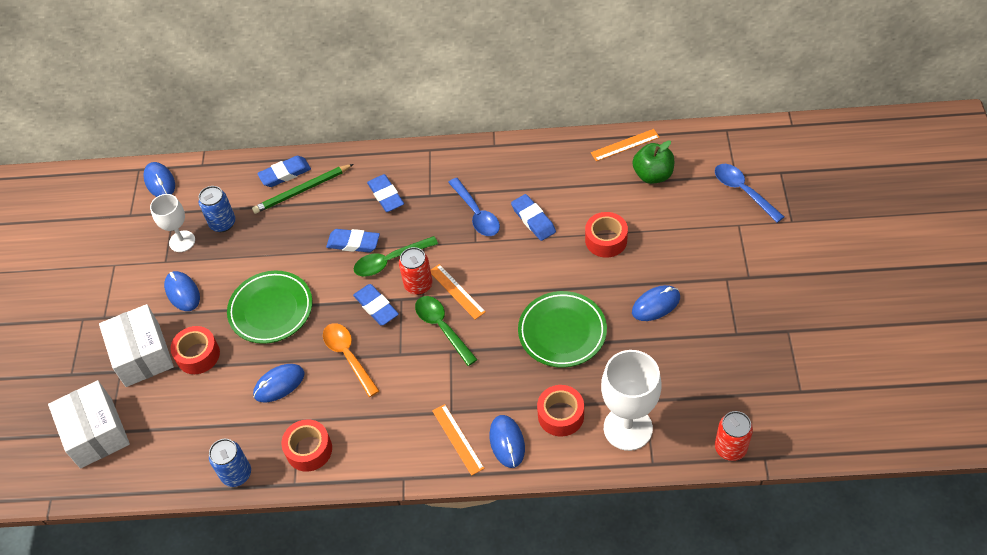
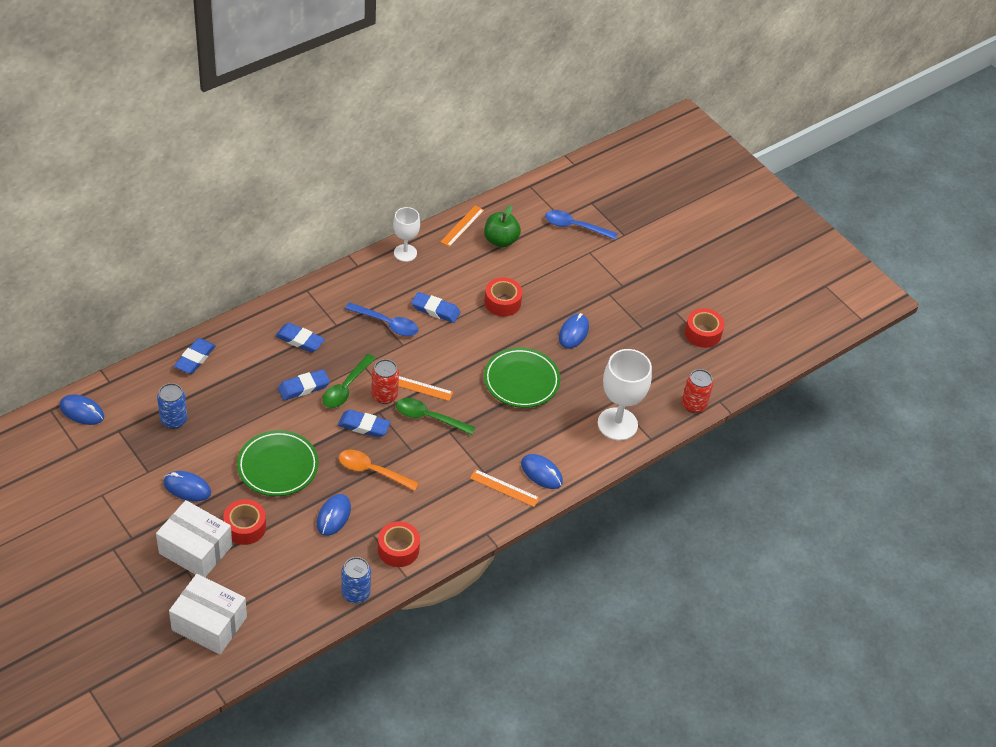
camera: 45 degrees left, 5 degrees down
white goblet [150,194,195,252] -> white goblet moved to [393,207,420,262]
green pencil [252,164,353,214] -> none
red tape [537,385,584,437] -> red tape moved to [685,308,724,348]

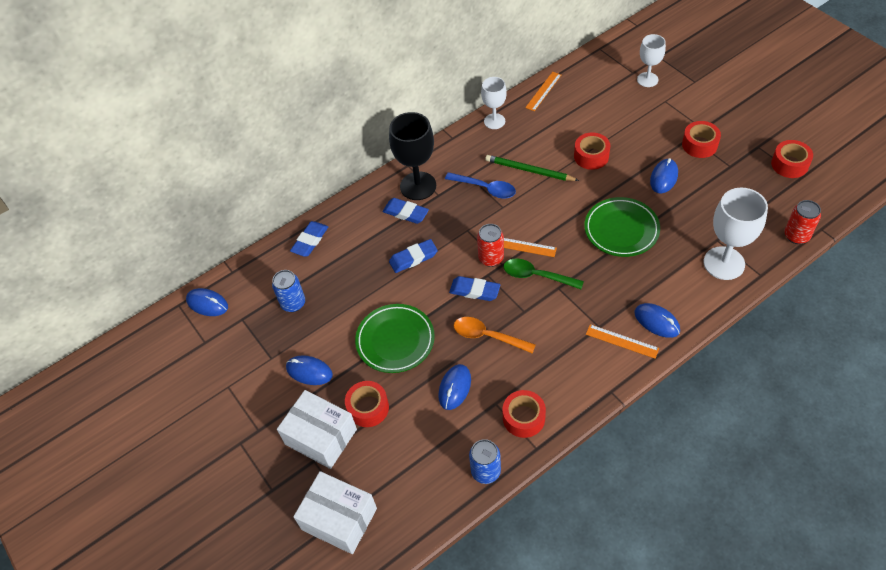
camera: 10 degrees right, 5 degrees up
green spoon [322,354,376,408] -> none
blue eraser [411,292,460,323] -> green pencil [485,155,579,181]
green apple [484,205,521,248] -> none
blue spoon [545,210,618,240] -> white goblet [637,34,666,87]
none -> black goblet [389,112,436,200]
none -> red tape [682,121,721,158]

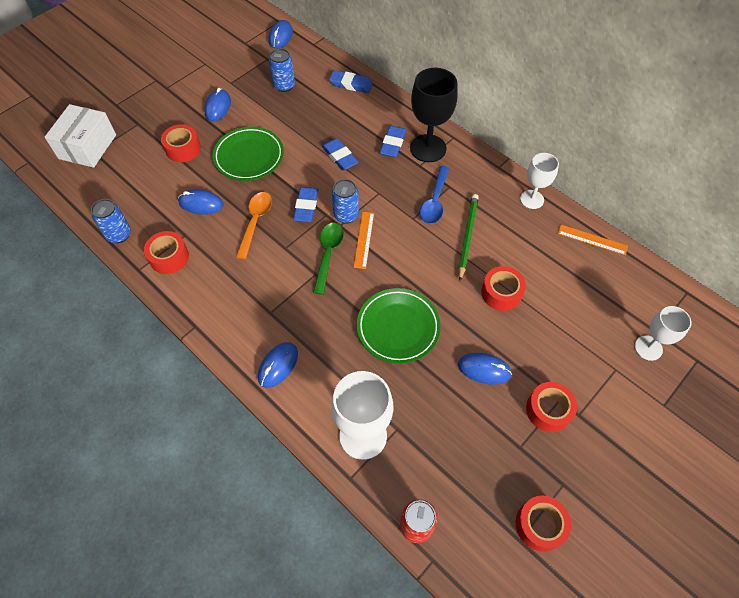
camera: 75 degrees right, 5 degrees up
white box [277,390,357,469] -> none
red can [477,224,504,267] -> blue can [332,179,359,224]
orange ruler [586,324,659,359] -> none

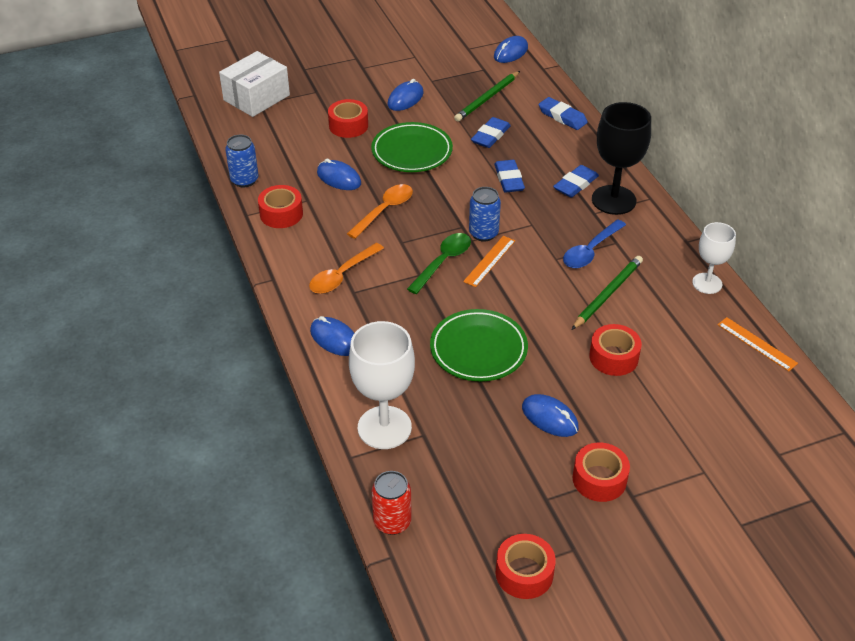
camera: 25 degrees right, 15 degrees down
blue mouse [258,342,298,388] -> blue mouse turned 75 degrees clockwise [310,316,354,356]
blue can [269,48,295,92] -> green pencil [454,71,520,121]
blue eraser [293,187,318,222] -> blue eraser moved to [471,117,511,148]
white goblet [635,306,691,361] -> none
none -> orange spoon [309,243,384,294]

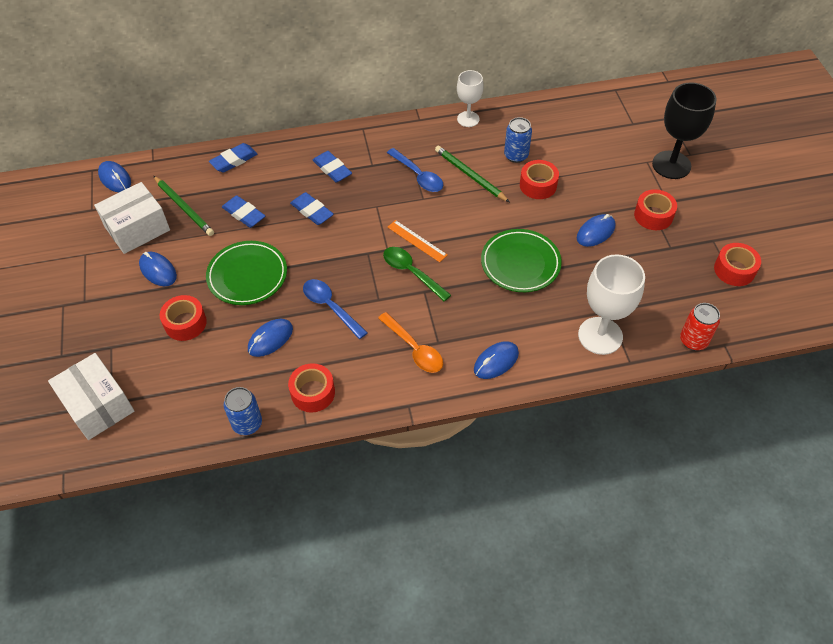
camera: 80 degrees left, 10 degrees up
orange spoon [347,184,413,239] -> blue spoon [303,279,368,339]
blue can [469,187,501,242] -> blue can moved to [504,117,532,163]
blue eraser [494,160,525,192] -> blue eraser turned 45 degrees clockwise [290,192,334,225]
black goblet [592,102,651,215] -> black goblet moved to [652,82,717,179]
orange ruler [718,317,798,371] -> none
none -> white box [94,182,170,254]

